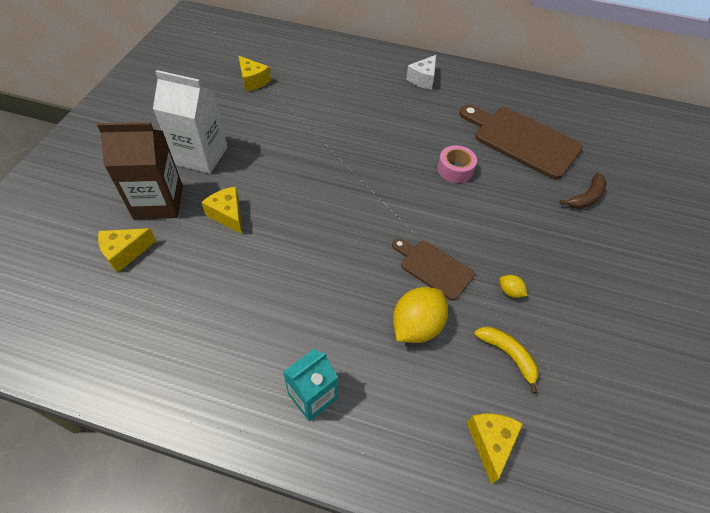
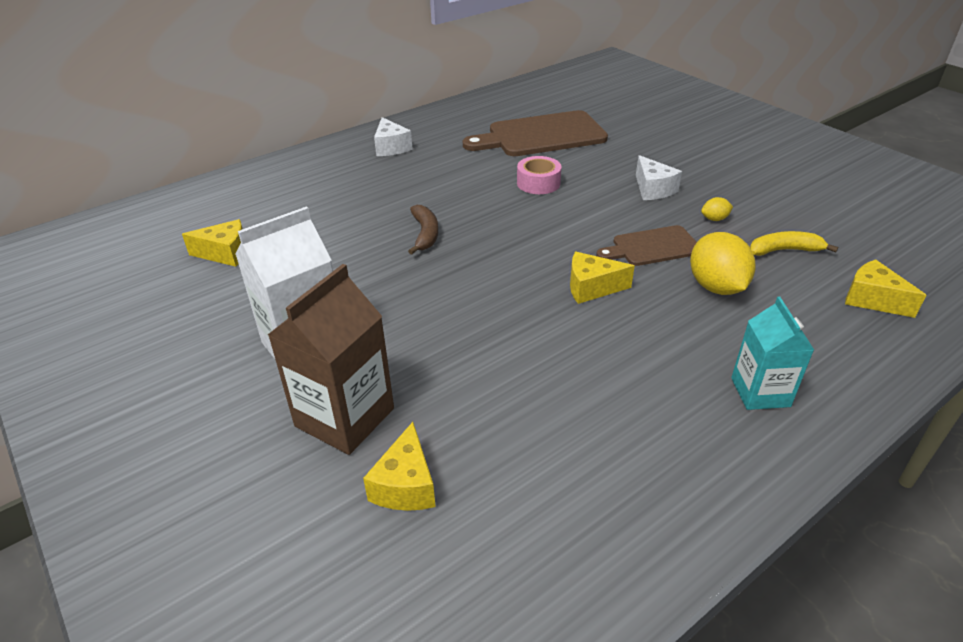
camera: 50 degrees left, 15 degrees down
yellow cheese [201,187,242,234] -> yellow cheese moved to [570,252,635,304]
brown banana [559,173,606,209] -> brown banana moved to [408,205,438,255]
none -> white cheese [636,155,682,200]

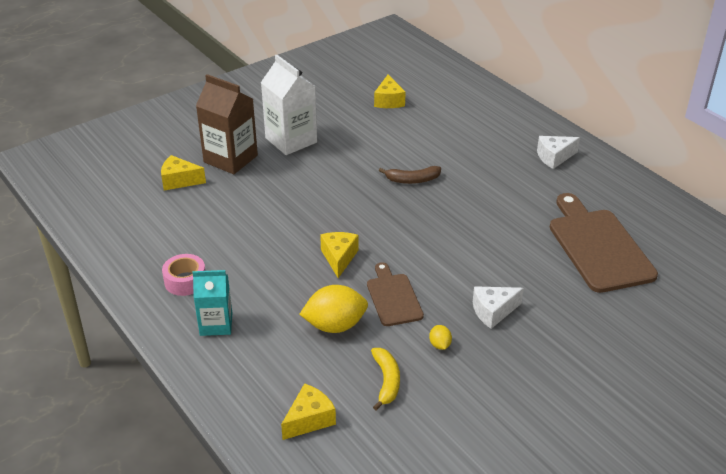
camera: 90 degrees right, 0 degrees up
pink tape [517,156,561,194] -> pink tape moved to [162,254,205,296]

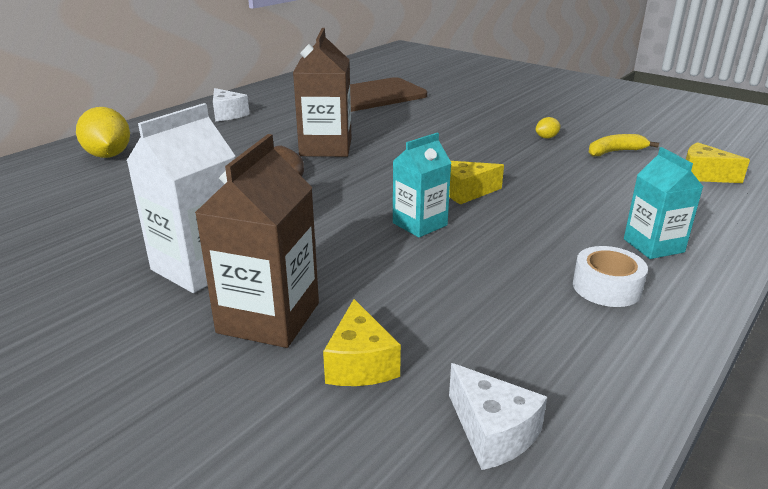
camera: 105 degrees left, 10 degrees down
pink tape [162,254,205,296] -> white tape [573,246,648,307]
yellow lemon [299,285,368,333] -> yellow lemon moved to [76,107,130,158]
brown cutting board [367,262,424,326] -> none
yellow cheese [374,75,406,108] -> none
white cheese [473,286,524,329] -> white cheese moved to [449,363,547,470]
none -> brown carton [293,28,352,157]
none -> turquoise carton [393,133,451,238]

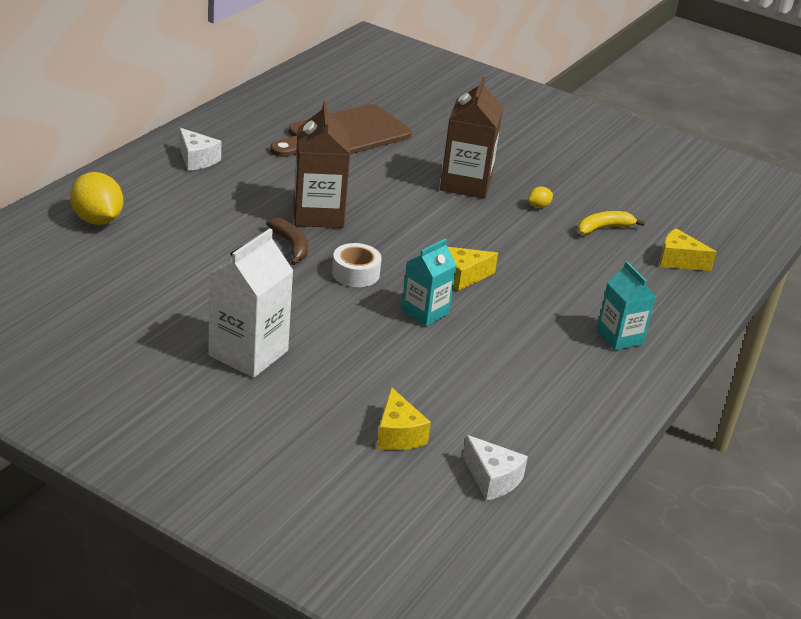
camera: 10 degrees left, 5 degrees up
brown carton [195,134,319,348] -> brown carton moved to [440,76,503,199]
white tape [573,246,648,307] -> white tape moved to [332,243,382,287]

